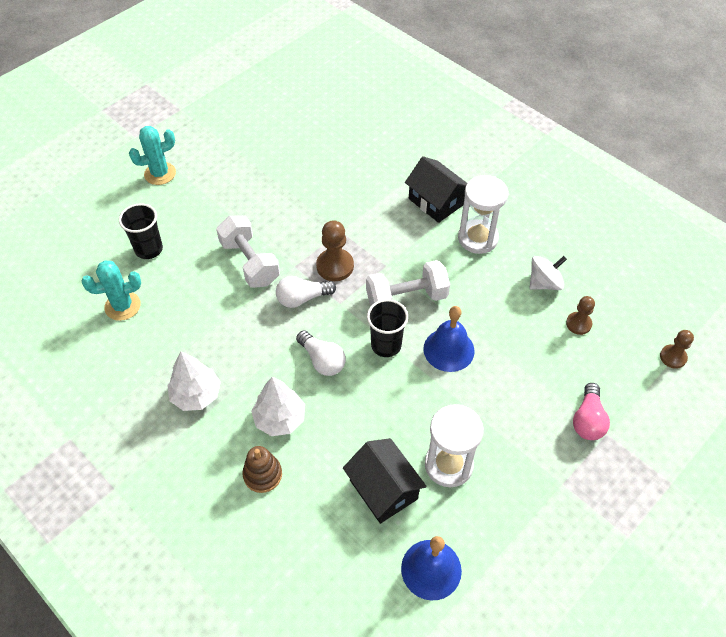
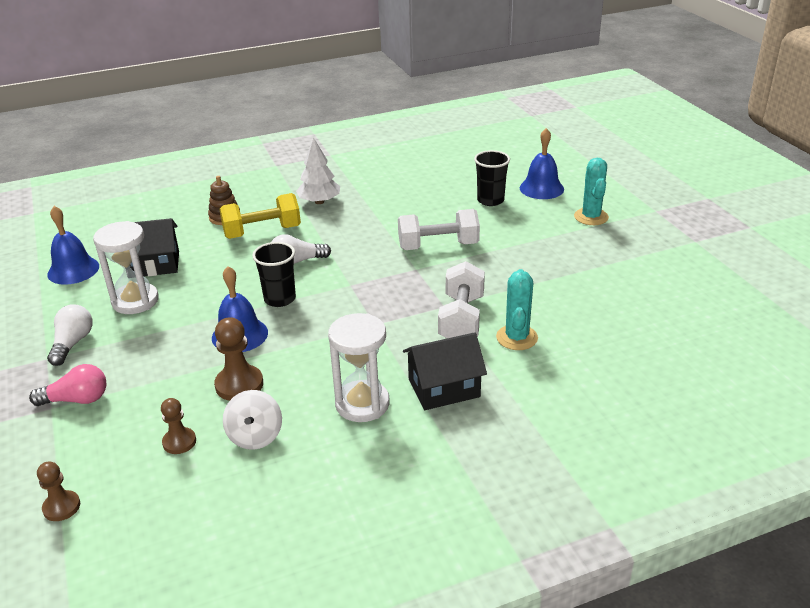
camera: 115 degrees right, 20 degrees down
turquoise cactus [82,260,141,321] -> turquoise cactus moved to [496,269,538,350]
white tree [251,377,305,436] -> yellow dumbbell [219,193,301,239]
white light bulb [276,276,336,308] -> white light bulb moved to [47,304,93,366]
brown pawn [316,220,354,281] -> brown pawn moved to [214,317,263,401]
white dumbbell [366,260,450,306] -> white dumbbell moved to [438,261,485,338]
pink light bulb [573,383,610,440] -> pink light bulb turned 135 degrees clockwise [29,364,106,406]
none -> blue bell [520,128,564,199]

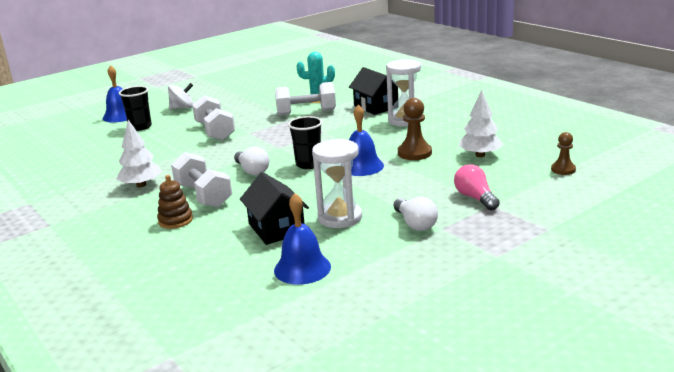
camera: 105 degrees left, 10 degrees down
white light bulb [47,304,93,366] -> white light bulb turned 105 degrees counterclockwise [394,197,438,231]
brown pawn [161,398,196,454] -> white tree [458,90,503,157]
yellow dumbbell [219,193,301,239] -> white dumbbell [171,152,232,208]
white spinning top [223,390,282,450] -> white spinning top moved to [168,83,193,110]
turquoise cactus [574,158,609,225] -> none

